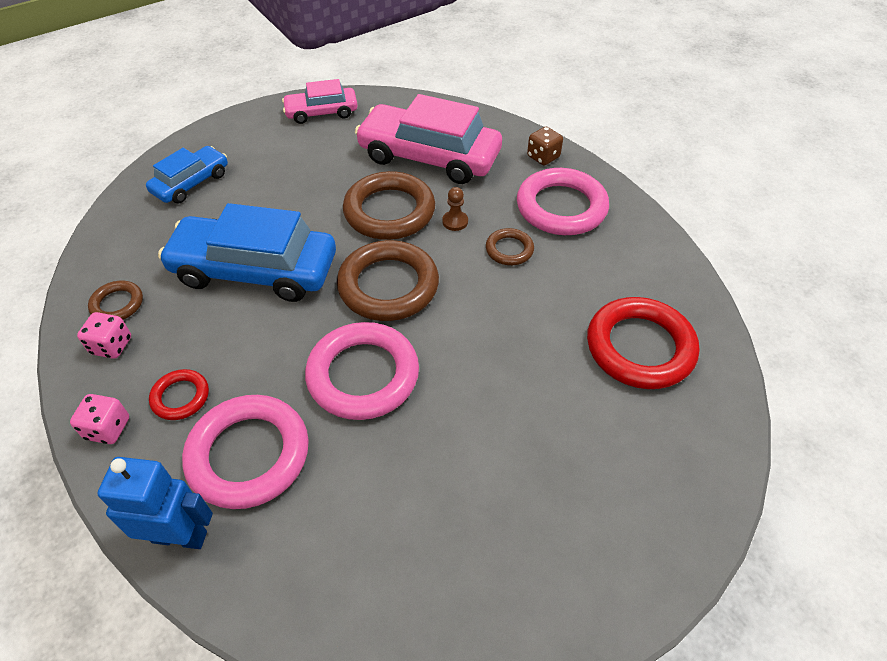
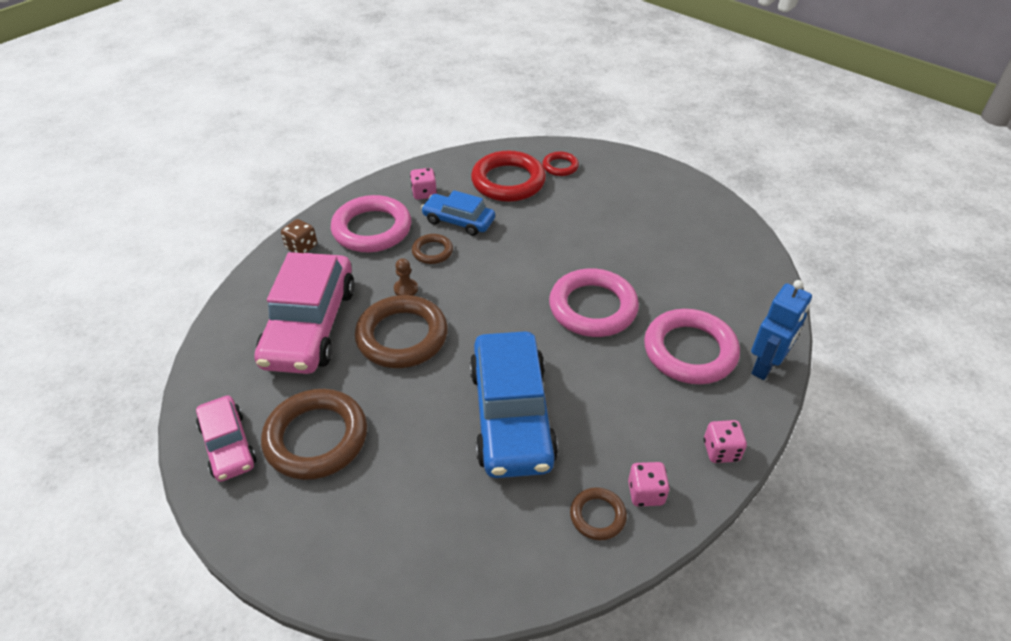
camera: 105 degrees left, 5 degrees down
blue robot [97,457,213,549] -> blue robot turned 135 degrees counterclockwise [751,280,812,380]
blue car [146,146,228,203] -> blue car moved to [421,190,495,236]
red ring [149,369,209,420] -> red ring moved to [542,152,579,176]
brown ring [337,240,439,321] -> brown ring moved to [261,389,367,480]
none -> pink dice [410,168,437,200]

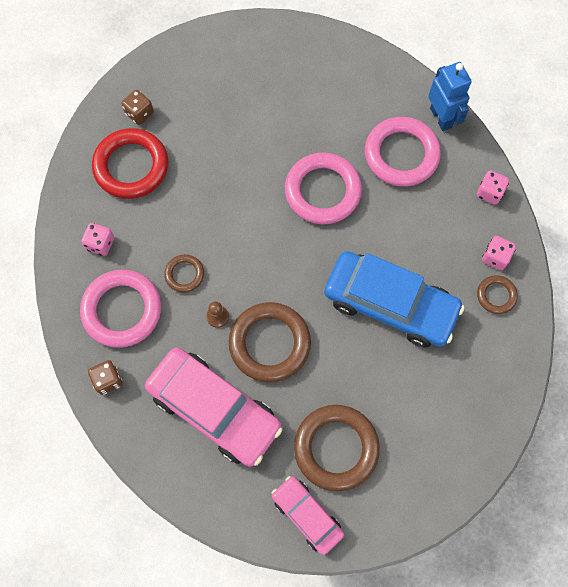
camera: 60 degrees left, 25 degrees up
pink car [196,396,256,482] -> pink car turned 135 degrees counterclockwise [272,476,344,555]
blue car [421,190,495,236] -> none
red ring [542,152,579,176] -> brown dice [121,90,154,125]

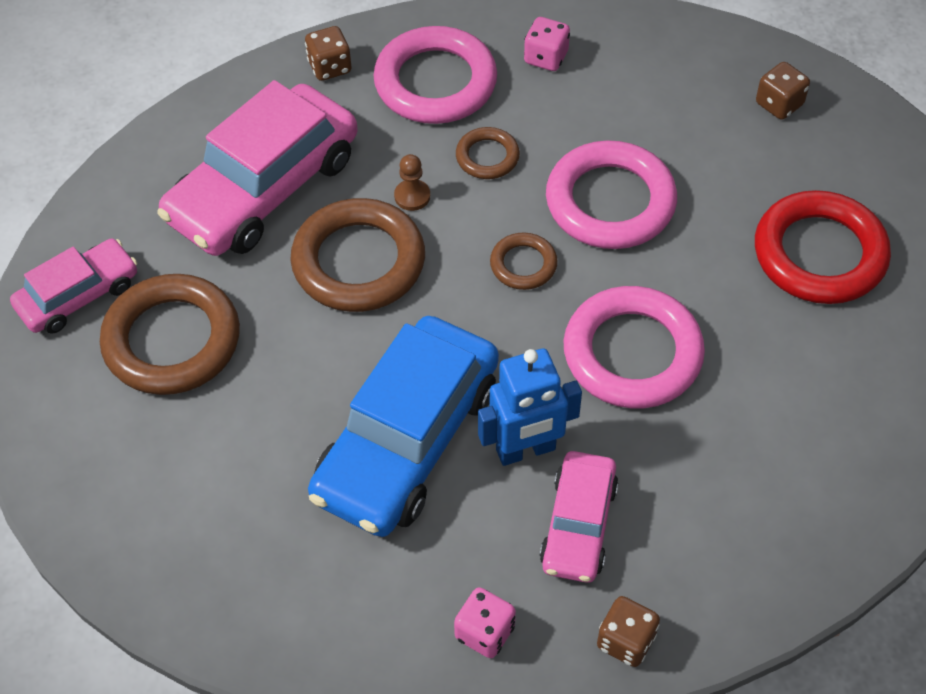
camera: 95 degrees right, 15 degrees down
red ring [92,128,168,199] -> red ring moved to [755,190,891,304]
pink ring [365,117,441,187] -> pink ring moved to [546,140,677,249]
blue robot [428,62,472,131] -> blue robot moved to [478,349,582,466]
pink dice [477,171,509,205] -> brown dice [597,596,660,667]
brown ring [477,275,518,314] -> brown ring moved to [490,233,558,290]
none -> pink car [540,451,619,583]

